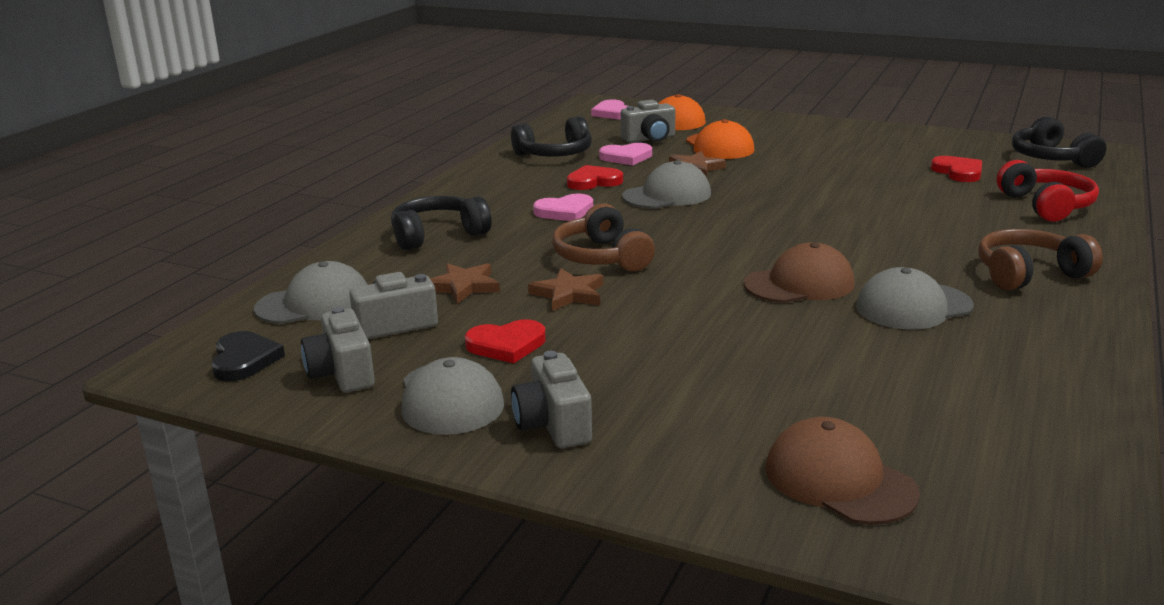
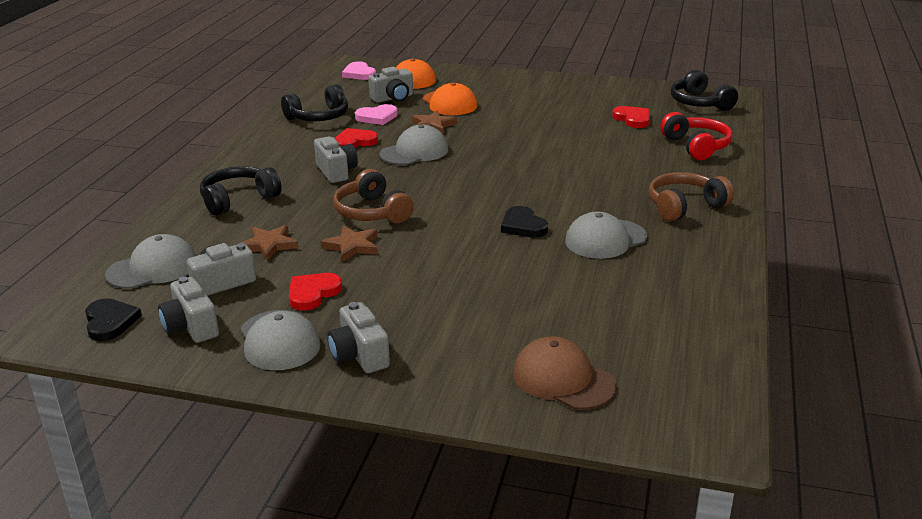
camera: 10 degrees left, 5 degrees up
red heart [465,319,546,363] -> red heart turned 150 degrees clockwise [289,273,342,311]
pink heart [533,193,593,221] -> grey camera [314,137,358,183]
brown cap [744,242,855,303] -> black heart [501,206,548,238]

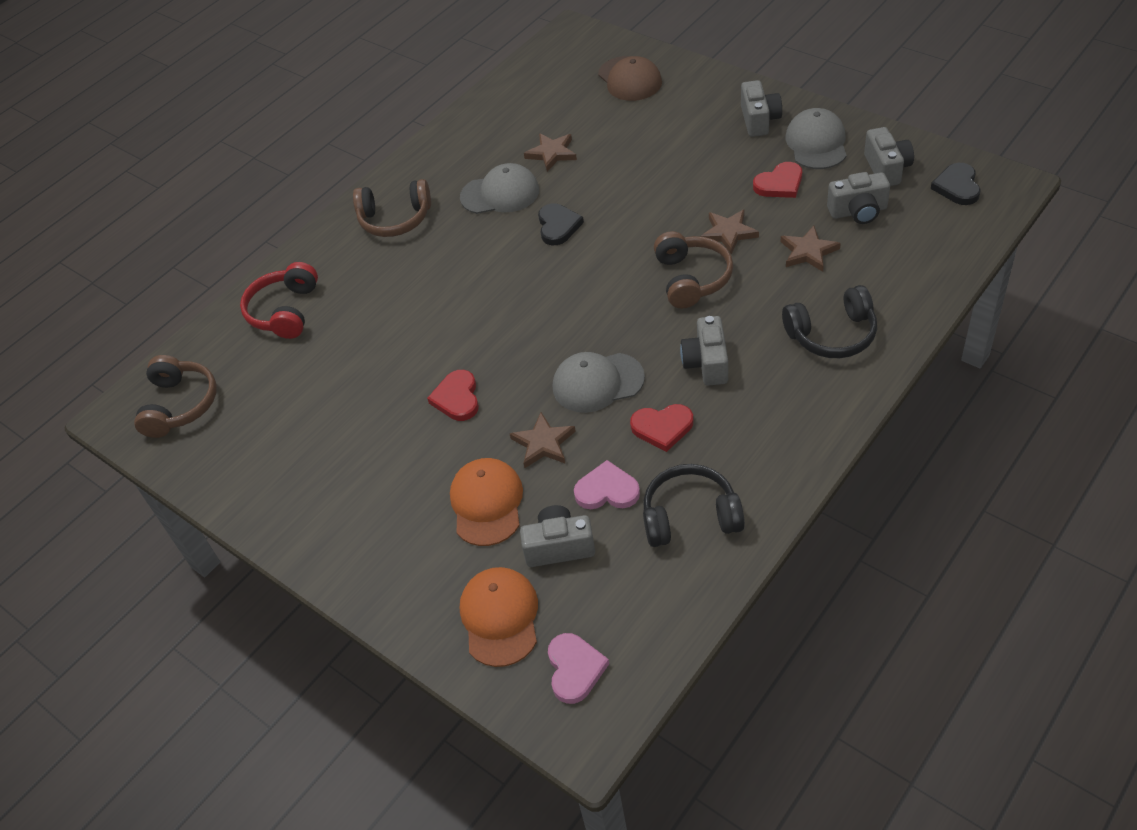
camera: 150 degrees left, 20 degrees up
grey cap [105,234,196,289] -> none
red heart [612,106,650,128] -> red heart moved to [427,370,479,421]
black headphones [671,70,738,111] -> brown headphones [134,355,217,438]
none -> brown star [524,133,577,172]

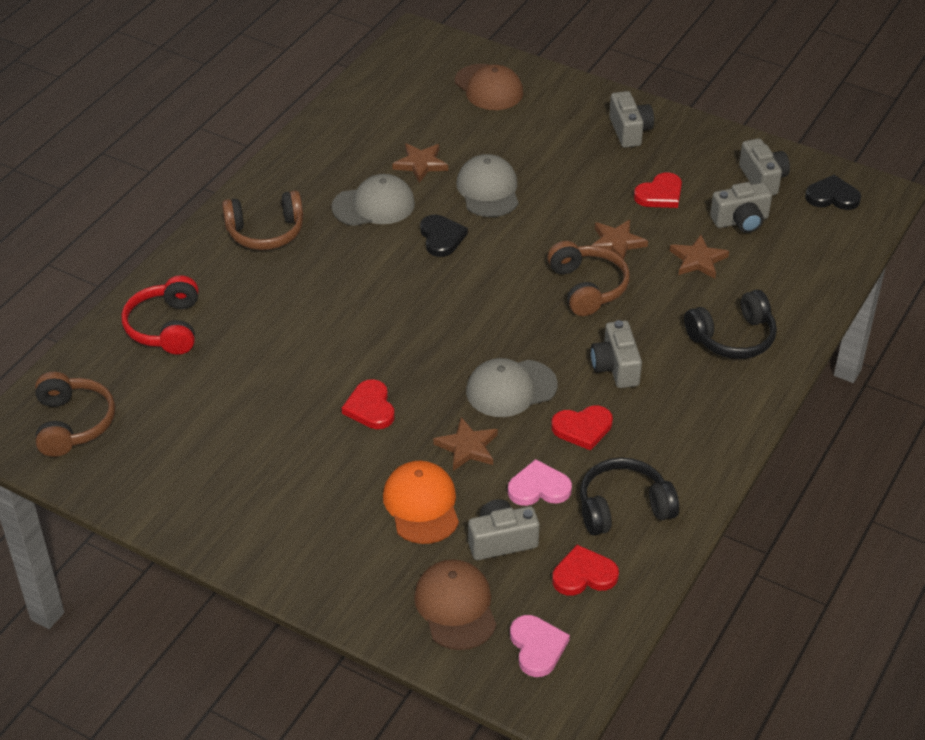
camera: 15 degrees left, 5 degrees down
orange cap [460,567,538,667] -> brown cap [414,559,497,650]
grey cap [786,108,847,169] -> grey cap moved to [457,154,519,217]
black heart [931,163,981,205] -> black heart turned 105 degrees clockwise [805,175,861,210]
none -> red heart [552,545,619,596]

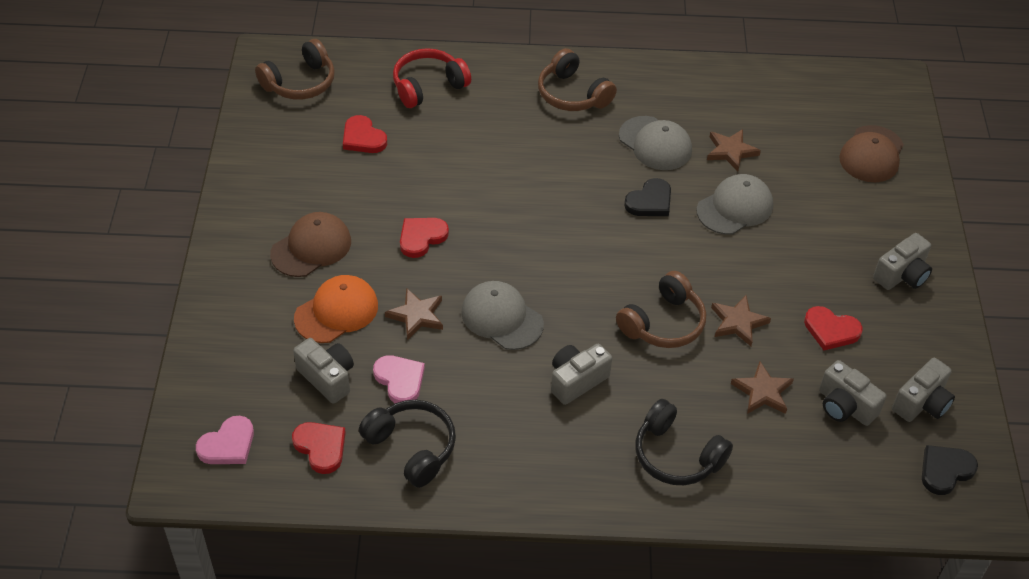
camera: 60 degrees right, 5 degrees up
brown cap [414,559,497,650] -> brown cap moved to [270,212,351,277]
red heart [551,405,613,451] -> red heart moved to [343,115,387,153]
black heart [805,175,861,210] -> black heart turned 105 degrees counterclockwise [922,445,978,495]

